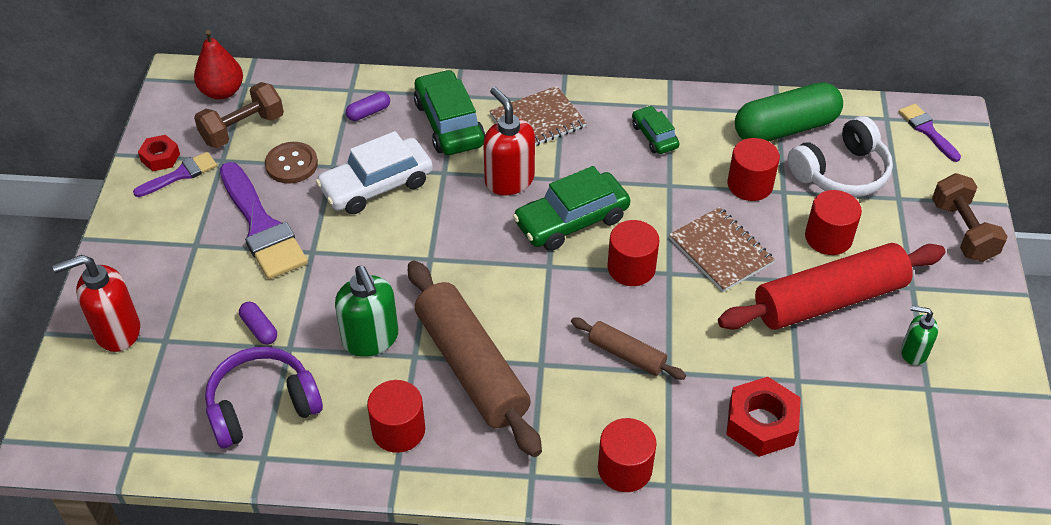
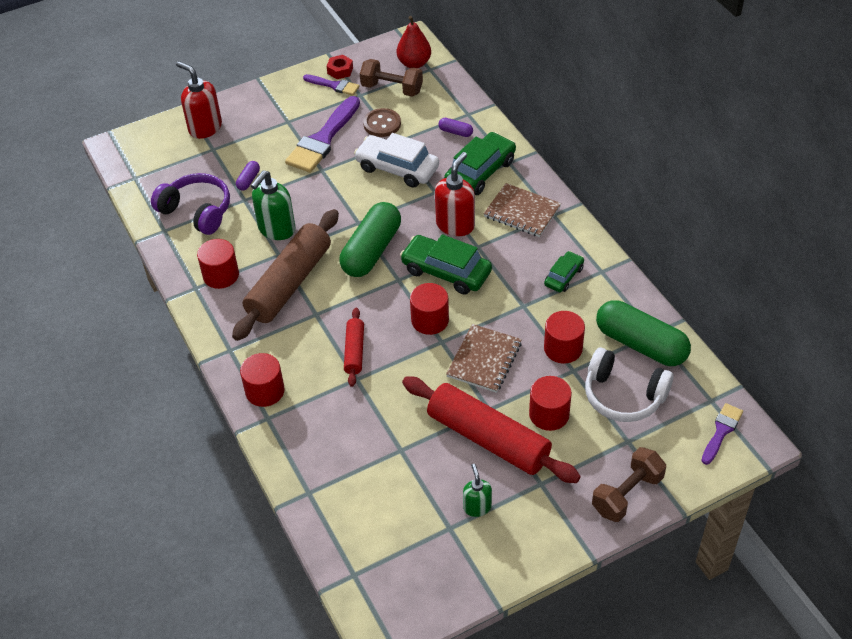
camera: 60 degrees right, 0 degrees up
brown rolling pin [571,318,686,380] -> red rolling pin [344,308,364,387]
red nut [726,377,801,457] -> none
none -> green capsule [340,202,401,277]

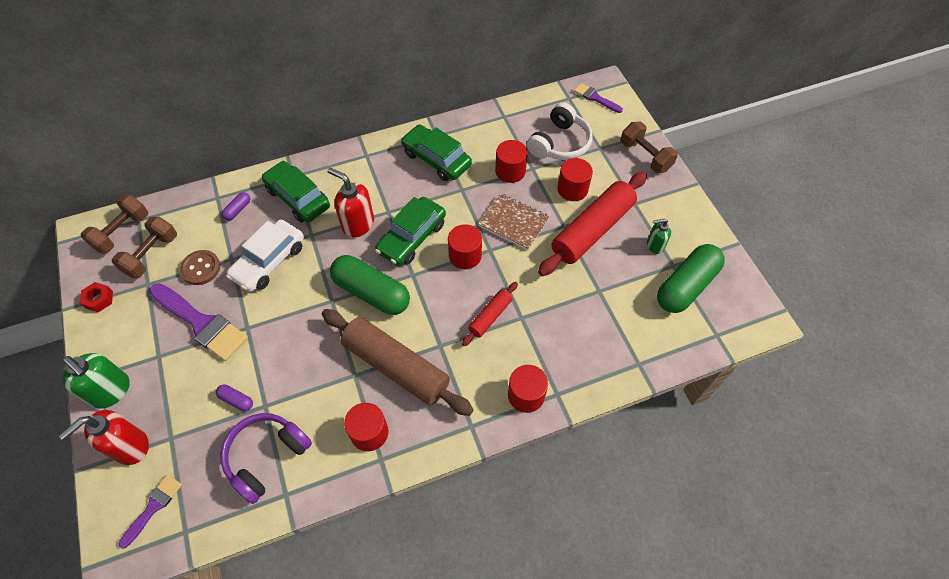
camera: 85 degrees left, 10 degrees up
green soap dispenser [251,170,296,240] -> green soap dispenser moved to [63,353,130,408]
purple brush [303,74,360,96] -> purple brush moved to [118,475,182,549]
red rolling pin [344,308,364,387] -> red rolling pin turned 60 degrees counterclockwise [462,282,518,346]
red pear [397,16,431,68] -> brown dumbbell [81,195,148,254]
brown notebook [484,183,561,237] -> none
green car [544,251,584,292] -> green car [401,124,472,181], size x1.78
green capsule [596,300,691,366] -> green capsule moved to [657,244,725,313]

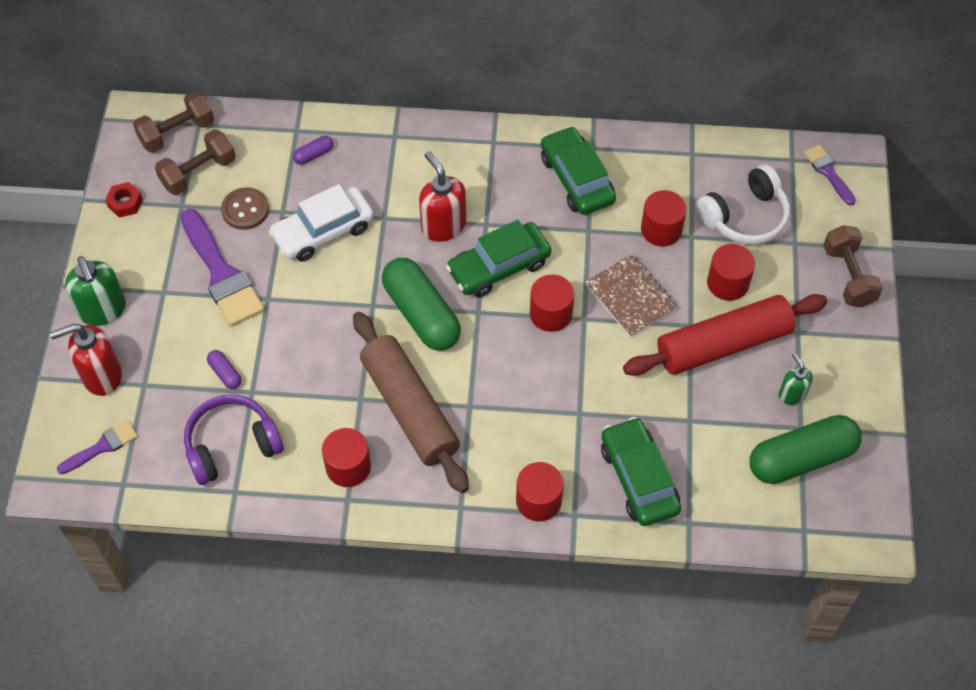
camera: 25 degrees right, 0 degrees up
green car [262,161,330,222] -> green car moved to [601,417,681,526]
red rolling pin [462,282,518,346] -> none
green soap dispenser [647,219,671,254] -> green soap dispenser turned 45 degrees clockwise [779,353,813,405]

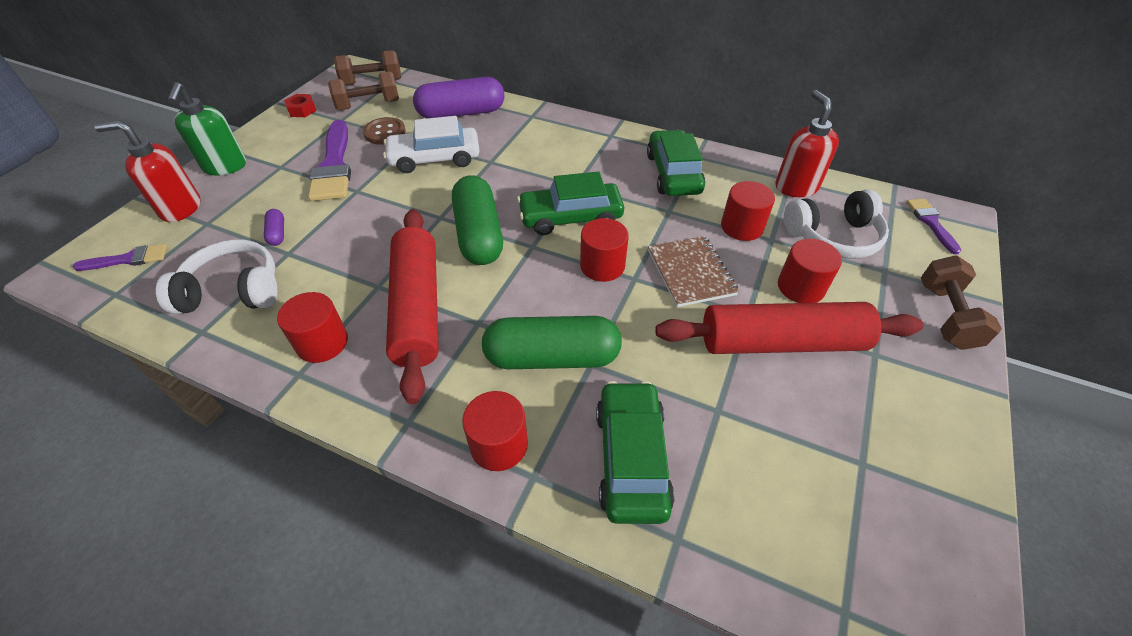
camera: 20 degrees right, 10 degrees down
purple headphones [184,395,284,485] -> white headphones [156,239,277,314]
purple capsule [293,136,334,165] -> purple capsule [413,77,504,118], size x2.37
brown rolling pin [353,312,469,493] -> red rolling pin [386,209,439,404]
red soap dispenser [419,151,466,242] -> red soap dispenser moved to [776,90,839,197]
green capsule [750,415,862,484] -> green capsule moved to [482,316,622,369]
green soap dispenser [779,353,813,405] -> none

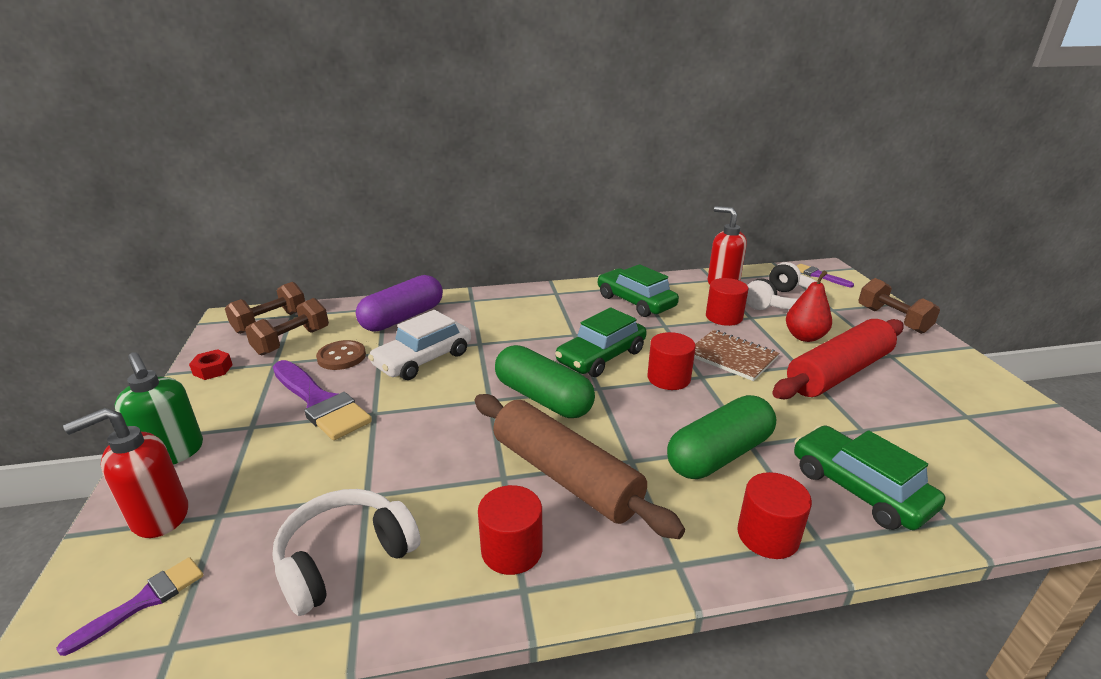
camera: 35 degrees left, 20 degrees down
purple capsule [264,209,284,246] -> none
red rolling pin [386,209,439,404] -> brown rolling pin [475,394,685,539]
red cylinder [778,239,842,303] -> red pear [786,271,832,342]

